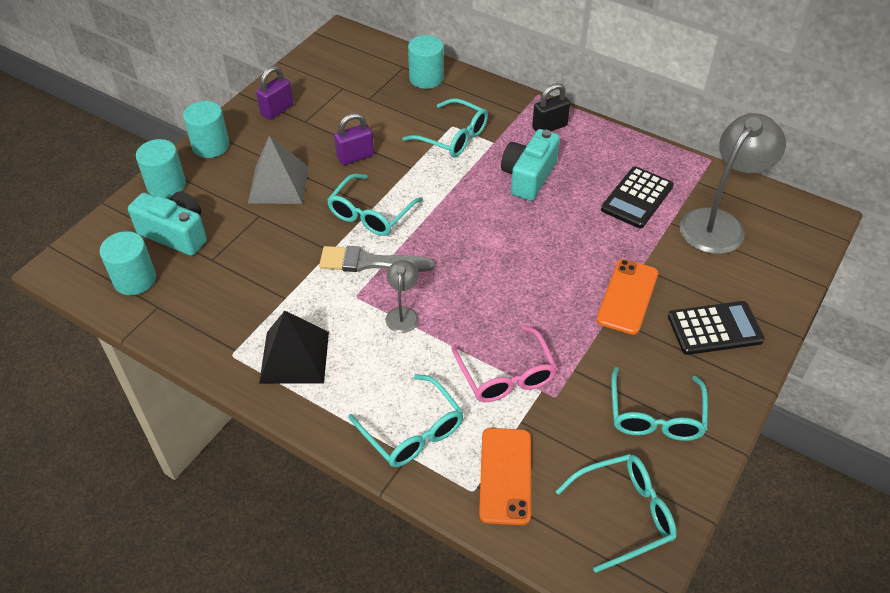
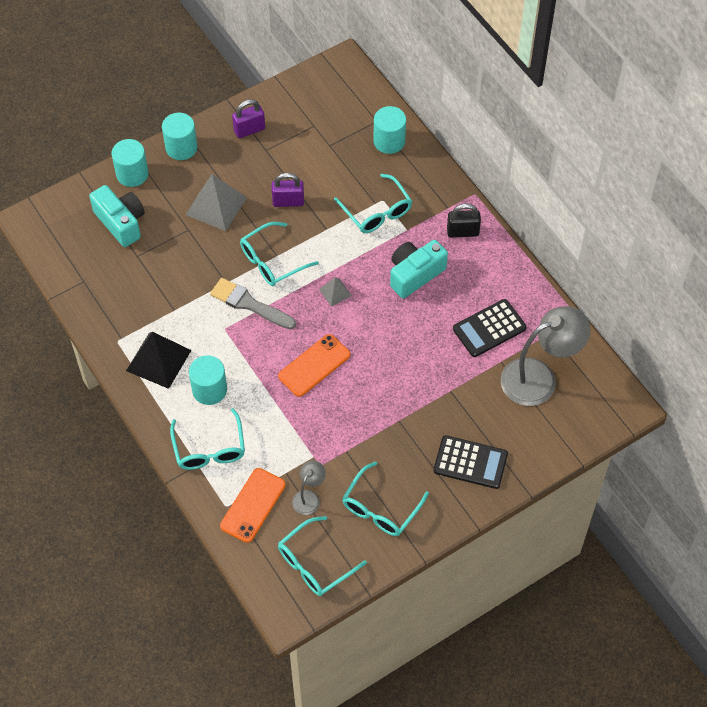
camera: 25 degrees right, 10 degrees up
turquoise cylinder [100,231,156,295] -> turquoise cylinder moved to [189,355,227,405]
grey lamp [386,260,419,333] -> grey lamp moved to [292,461,326,515]
pink glasses [451,325,557,402] -> none
turquoise glasses [556,454,677,573] -> turquoise glasses turned 135 degrees clockwise [278,516,367,596]
orange phone [596,259,658,335] -> orange phone moved to [278,334,350,397]
none -> grey pyramid [319,277,352,307]

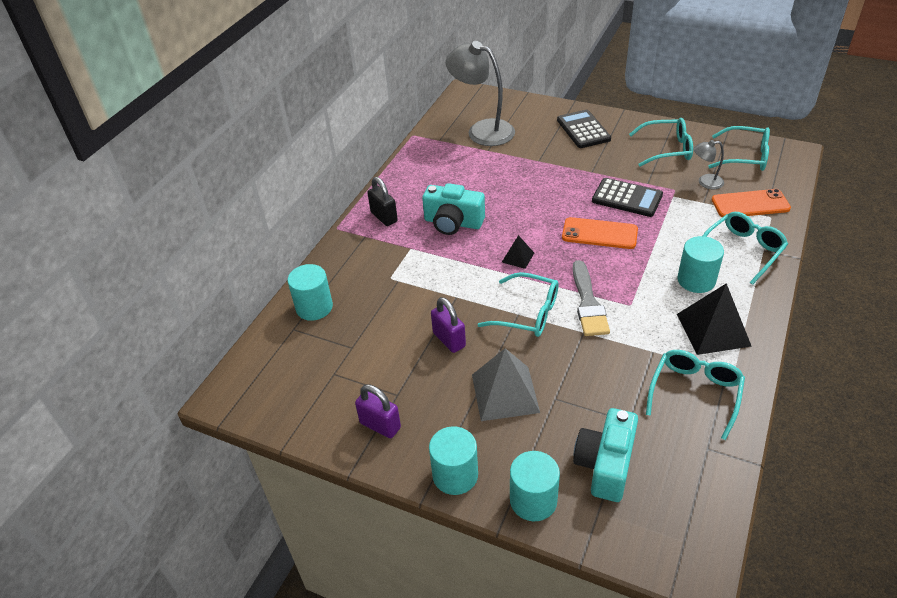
camera: 120 degrees left, 15 degrees down
grey pyramid [319,277,352,307] -> black pyramid [502,235,534,269]
turquoise glasses [334,174,412,233] -> turquoise glasses moved to [646,350,745,440]
black calculator [453,299,527,357] -> black calculator moved to [592,178,663,217]

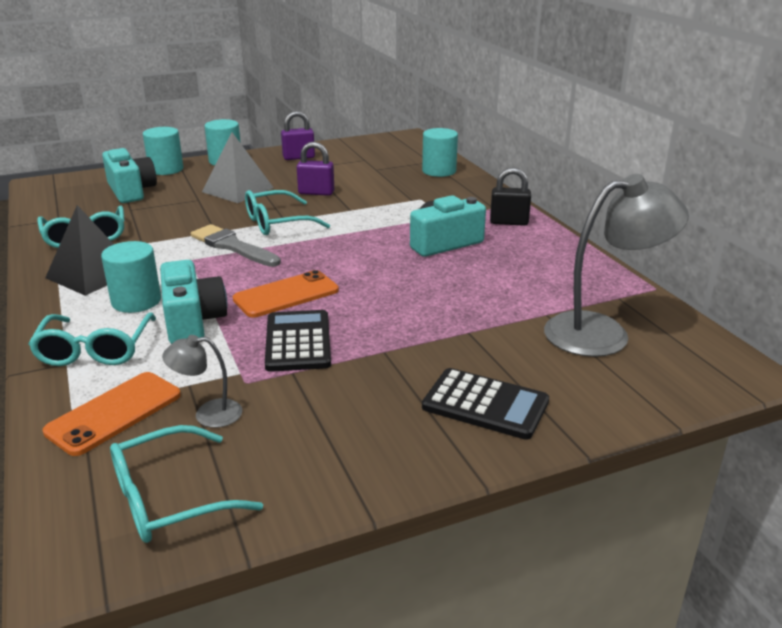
camera: 130 degrees right, 15 degrees down
black pyramid [502,235,534,269] -> none
black calculator [592,178,663,217] -> black calculator turned 105 degrees clockwise [265,310,331,372]
turquoise glasses [629,118,693,167] -> none
grey lamp [693,140,724,189] -> grey lamp turned 135 degrees counterclockwise [162,335,242,428]
none -> turquoise camera [160,260,227,344]

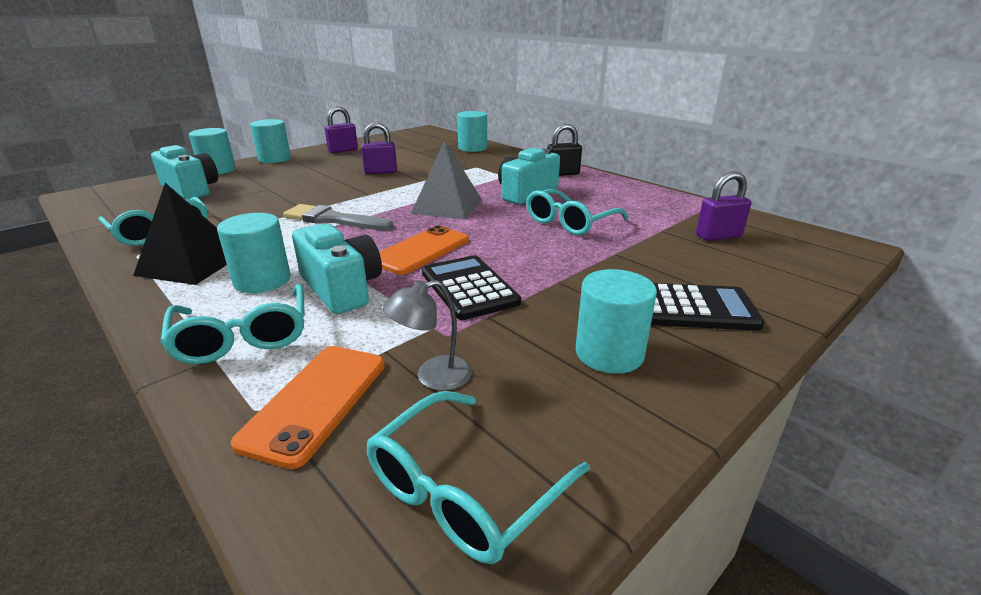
camera: 20 degrees left, 0 degrees up
grey pyramid [202,132,274,203] -> grey pyramid moved to [411,140,482,220]
turquoise glasses [245,190,330,235] -> turquoise glasses moved to [526,189,629,235]
grey lamp [544,174,689,357] -> purple padlock [696,171,751,241]
none -> turquoise cylinder [576,269,657,374]

